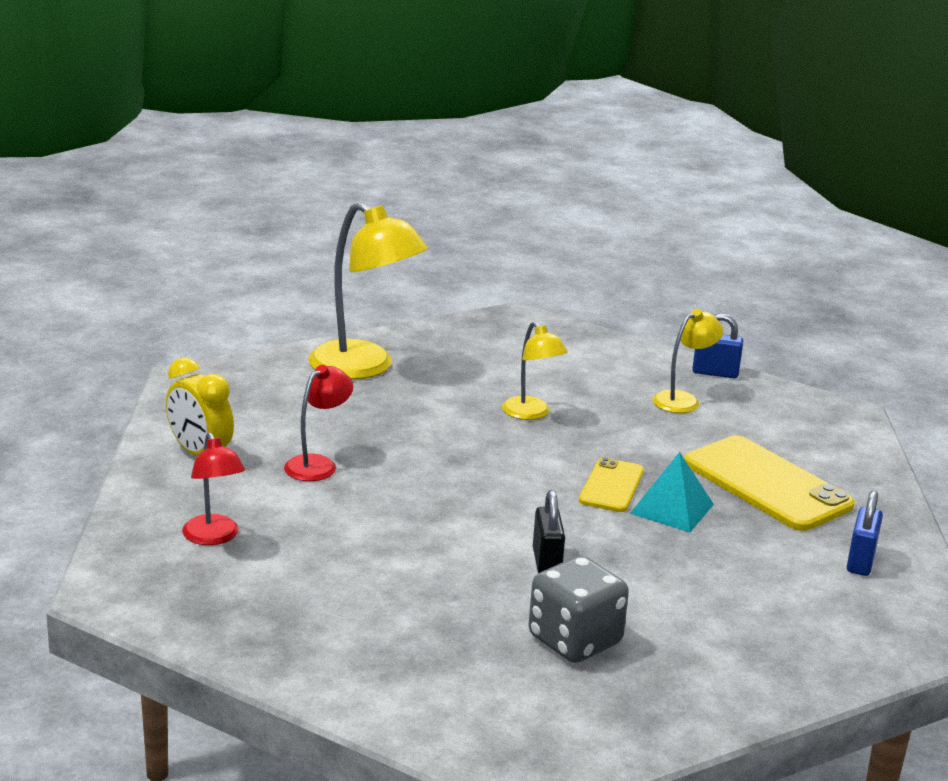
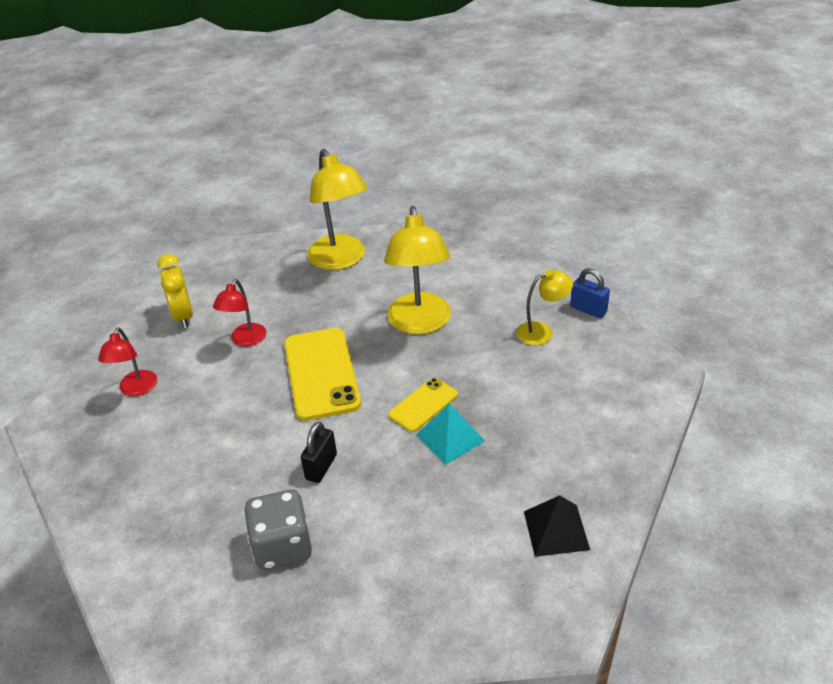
camera: 30 degrees right, 15 degrees up
red lamp [284,365,353,481] -> red lamp turned 135 degrees clockwise [213,279,267,347]
yellow lamp [502,321,568,420] -> yellow lamp [384,206,451,334], size x1.83
yellow phone [684,436,855,531] -> yellow phone moved to [284,328,361,421]
blue padlock [847,491,883,576] -> black pyramid [524,495,590,557]

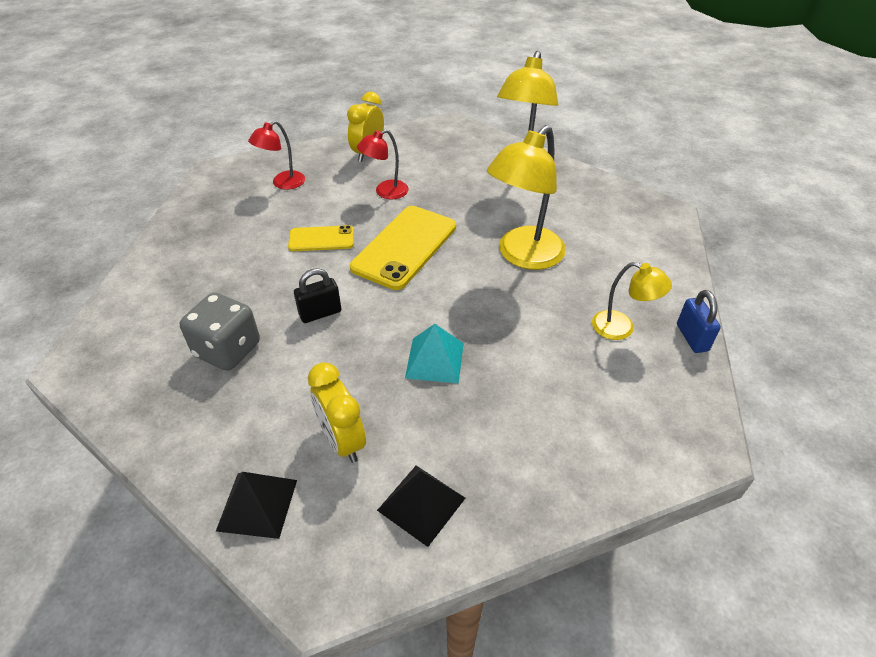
camera: 40 degrees right, 5 degrees up
yellow phone [388,378,458,432] -> yellow phone moved to [288,225,354,251]
none -> black pyramid [216,472,297,539]
none -> yellow clock [308,362,366,463]

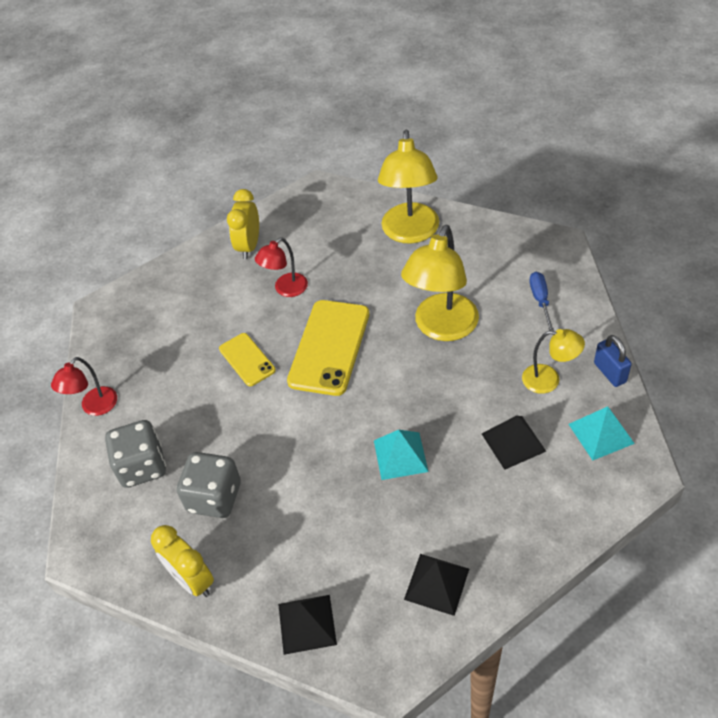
camera: 10 degrees left, 5 degrees up
red lamp [248,121,305,190] -> red lamp moved to [51,357,117,416]
yellow phone [288,225,354,251] -> yellow phone turned 75 degrees clockwise [219,333,276,386]
black padlock [294,268,341,323] -> none
yellow clock [308,362,366,463] -> yellow clock moved to [151,525,214,597]
none -> grey dice [105,420,166,488]
none -> black pyramid [482,415,546,470]
none -> blue screwdriver [529,272,554,331]
none -> turquoise pyramid [569,406,635,460]

